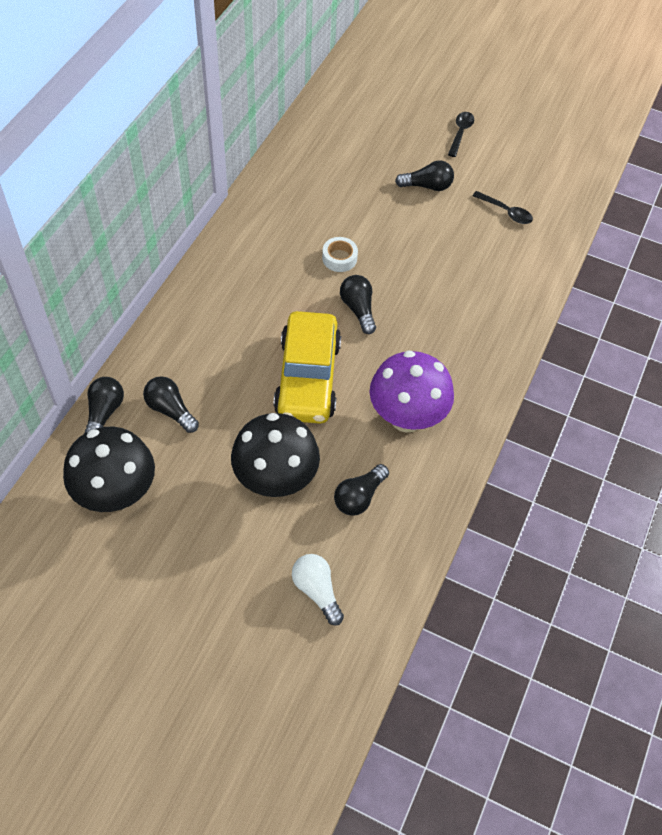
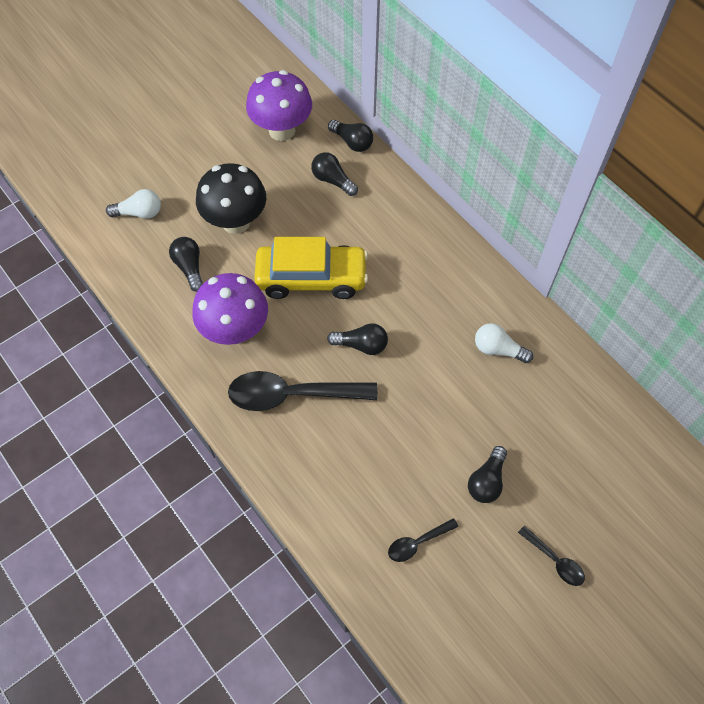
camera: 120 degrees right, 5 degrees up
black mushroom [63,427,155,512] -> purple mushroom [246,70,312,141]
black light bulb [143,376,199,433] -> black light bulb turned 120 degrees counterclockwise [311,152,358,196]
yellow car [274,311,341,424] -> yellow car turned 150 degrees clockwise [254,237,368,299]
white tape [322,237,358,272] -> none
none -> black spoon [228,371,378,411]
none -> white light bulb [475,323,533,363]

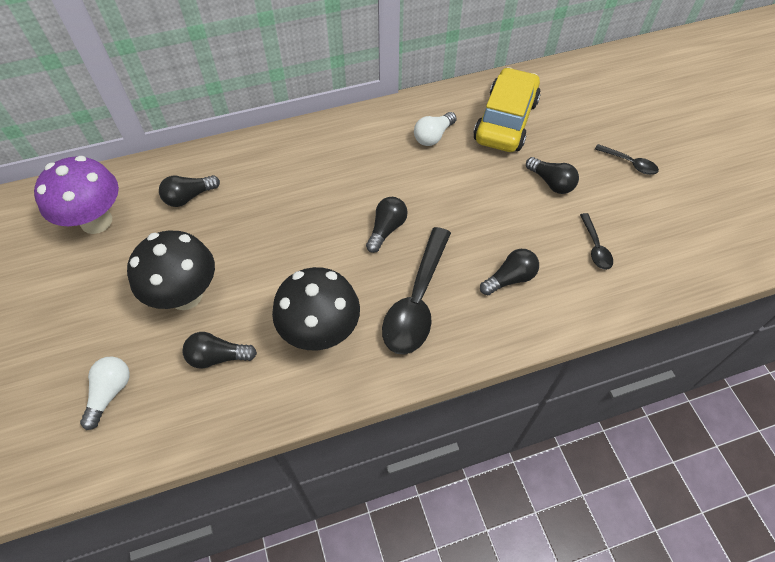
camera: 70 degrees left, 5 degrees down
purple mushroom [192,273,268,345] -> black mushroom [272,267,360,350]
yellow car [254,237,368,299] -> yellow car moved to [473,67,541,152]
black light bulb [328,120,373,152] -> black light bulb moved to [480,249,539,295]
black spoon [518,526,585,586] -> black spoon turned 60 degrees clockwise [595,144,659,175]

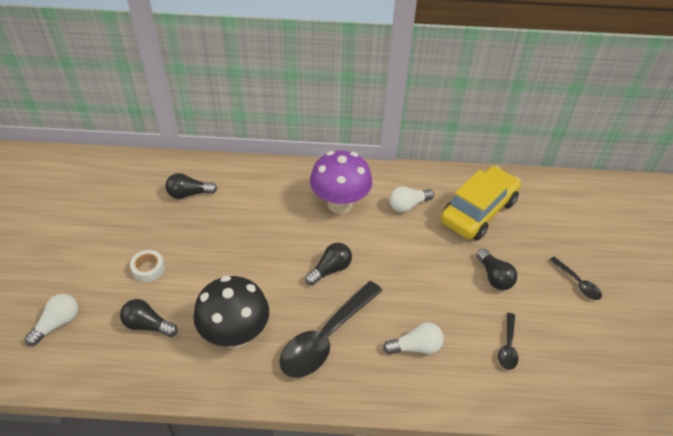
camera: 20 degrees right, 10 degrees down
purple mushroom [34,156,119,234] -> purple mushroom moved to [310,150,372,214]
black mushroom [127,231,215,310] -> white tape [130,250,165,282]
black light bulb [480,249,539,295] -> white light bulb [383,322,444,354]

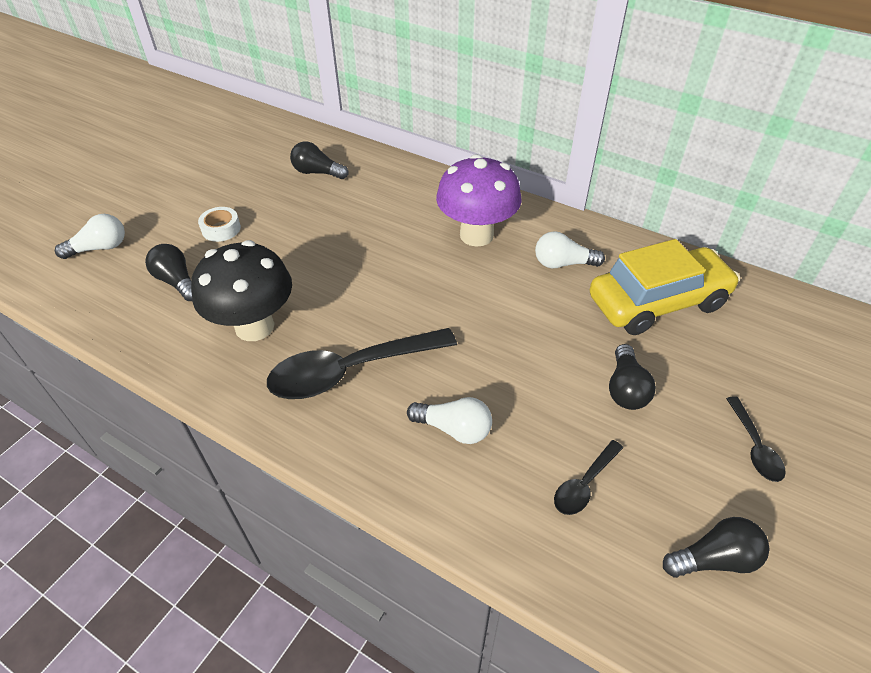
camera: 30 degrees right, 0 degrees up
black light bulb [305,243,352,285] -> black light bulb moved to [663,517,769,578]

